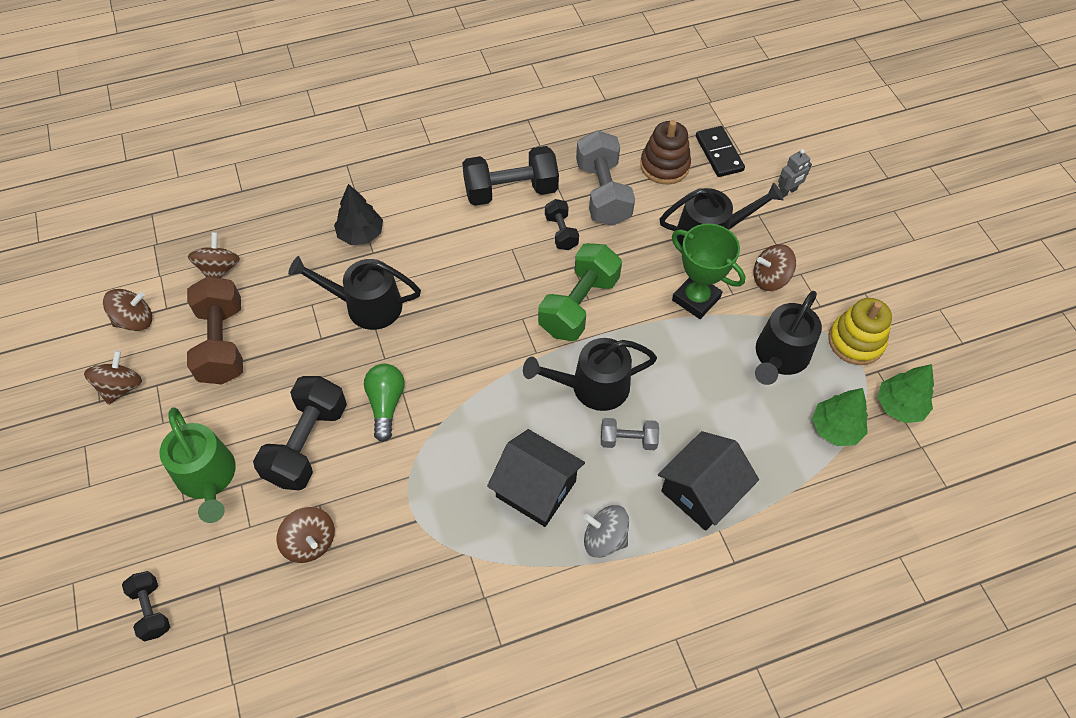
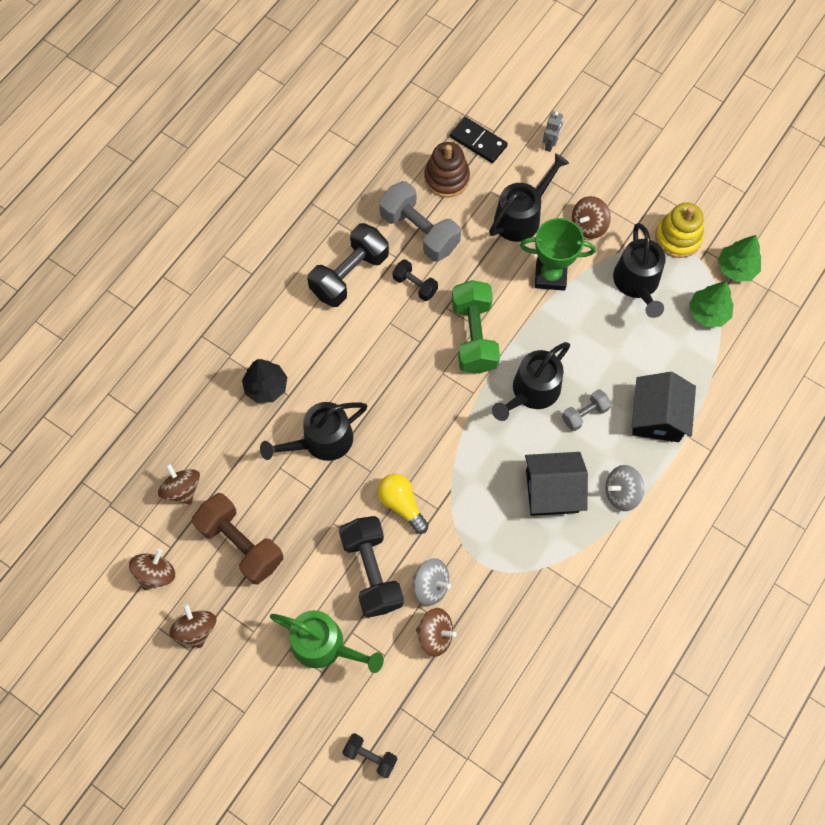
camera: 35 degrees left, 10 degrees up
green light bulb [364,364,405,442] -> yellow light bulb [377,474,429,534]
none -> grey spinning top [413,558,451,606]

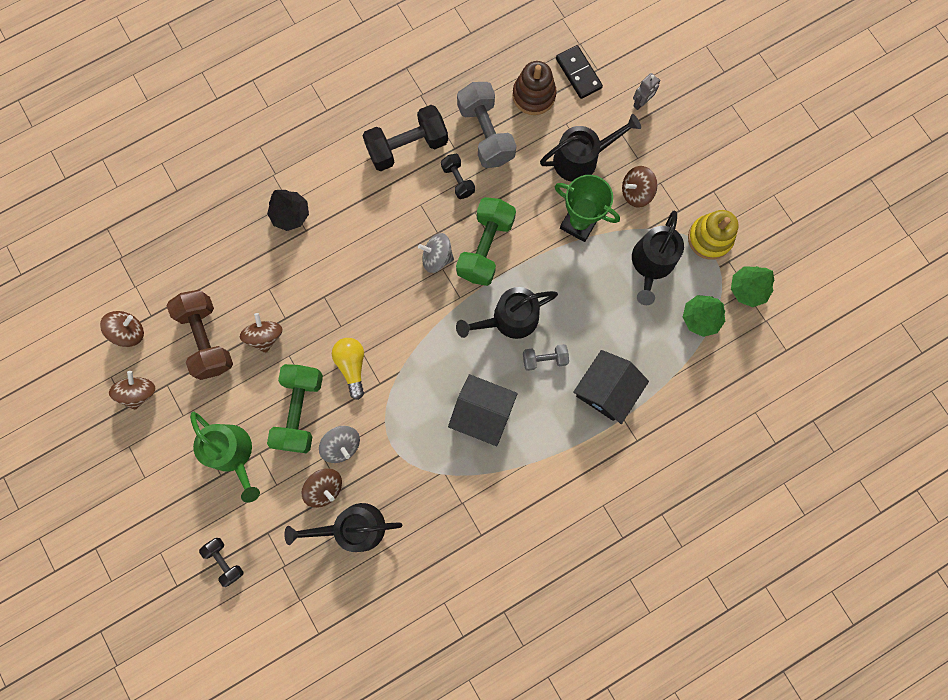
camera: 25 degrees right, 10 degrees up
brown spinning top [158,463,200,505] -> brown spinning top moved to [240,313,283,353]
black watering can [260,402,367,461] -> black watering can moved to [284,503,402,552]
black dumbbell [339,516,404,618] -> green dumbbell [267,364,323,453]
grey spinning top [606,465,645,511] -> grey spinning top moved to [418,233,454,273]

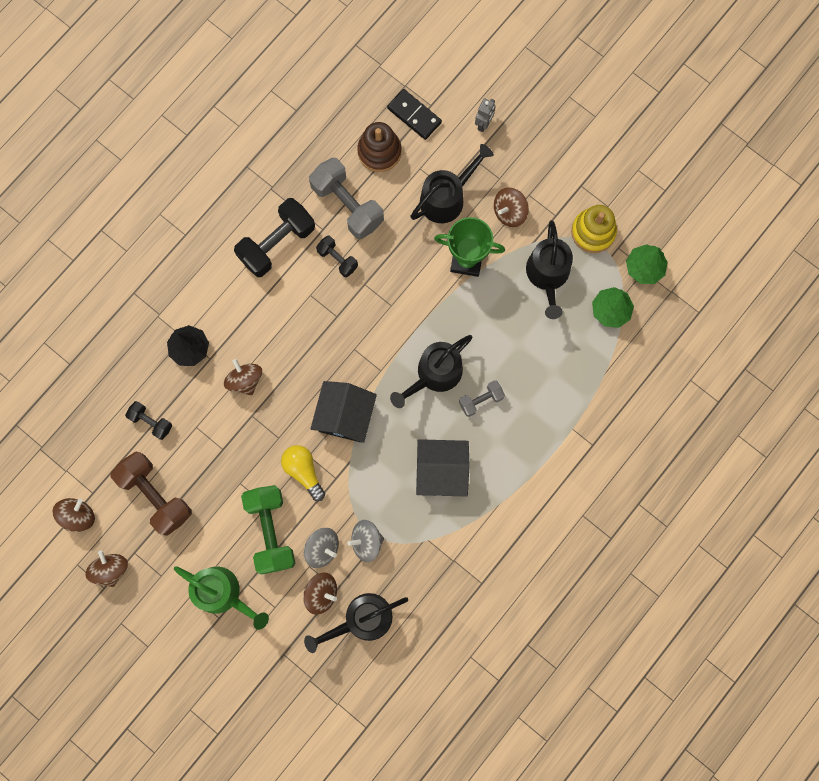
camera: 20 degrees left, 0 degrees up
black dumbbell [199,538,243,587] -> black dumbbell moved to [125,401,172,440]
brown spinning top [240,313,283,353] -> brown spinning top moved to [224,359,262,396]
grey spinning top [418,233,454,273] -> grey spinning top moved to [348,520,384,562]
green dumbbell [456,197,516,286] -> none
black house [574,350,649,424] -> black house moved to [310,381,377,443]

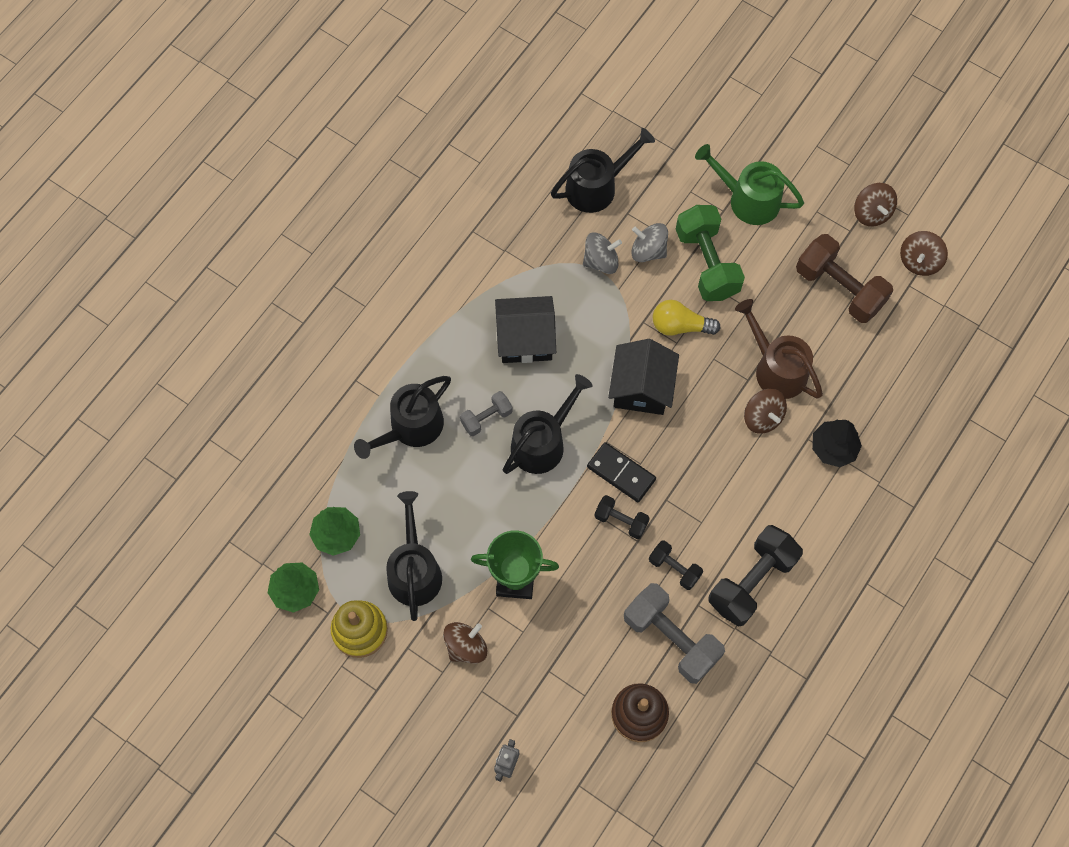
camera: 175 degrees right, 10 degrees down
black dumbbell [125,401,172,440] -> black dumbbell moved to [594,495,650,539]
yellow light bulb [281,445,325,501] -> yellow light bulb turned 135 degrees clockwise [653,300,720,336]
brown spinning top [303,572,337,615] -> none
black domino [387,89,442,140] -> black domino moved to [587,442,656,502]
black watering can [410,144,494,223] -> black watering can moved to [354,376,451,459]
none -> brown watering can [735,299,823,399]

